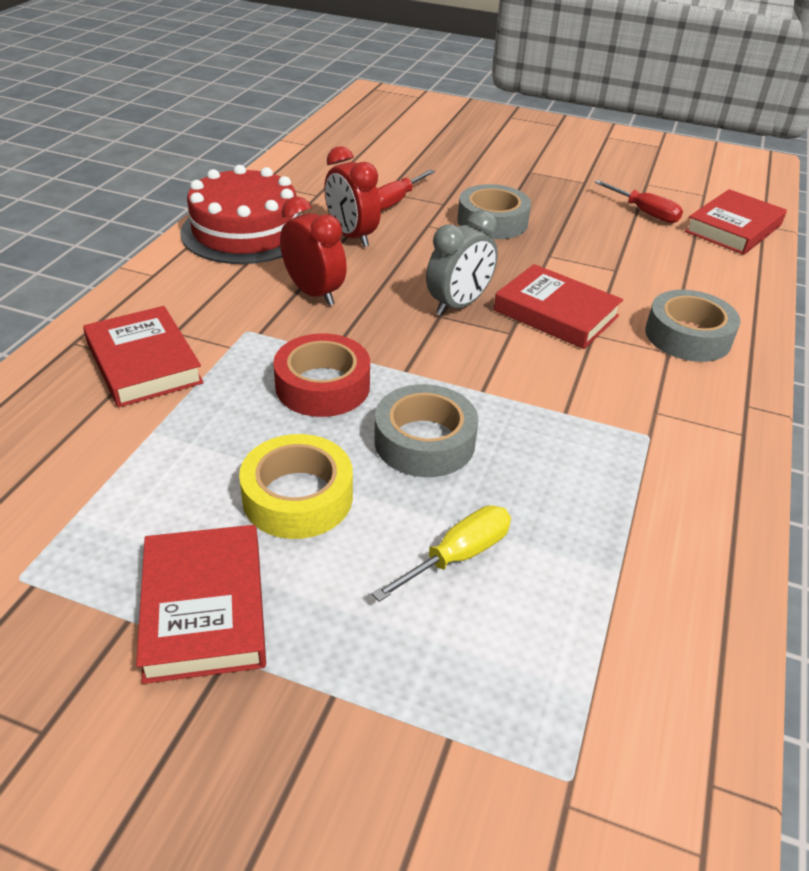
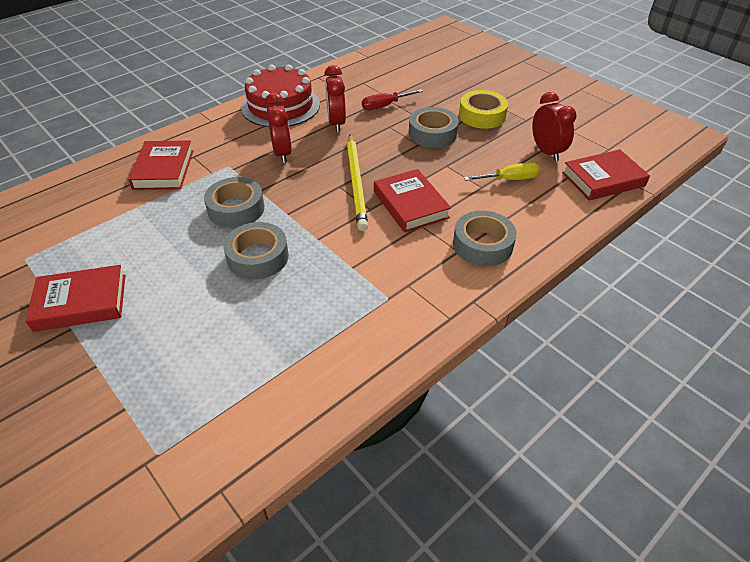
camera: 30 degrees right, 5 degrees up
red book [136,525,266,684] -> red book turned 60 degrees clockwise [25,265,126,332]
yellow tape [239,434,353,539] -> yellow tape moved to [459,90,508,129]
red tape [273,333,370,417] -> grey tape [204,177,265,228]
yellow screwdriver [372,505,511,602] -> yellow screwdriver moved to [464,162,540,181]
grey clock [426,210,498,315] -> yellow pencil [347,134,368,231]
red screwdriver [594,180,683,223] -> red clock [532,92,577,161]

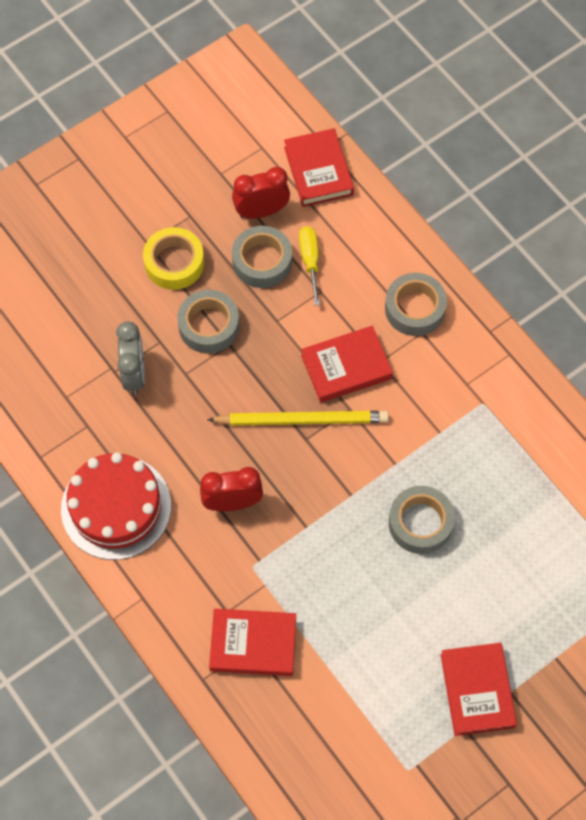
camera: 85 degrees left, 20 degrees up
grey tape [204,177,265,228] -> grey tape moved to [232,226,292,288]
red clock [324,65,346,132] -> none
red screwdriver [362,89,423,110] -> grey clock [116,321,145,394]

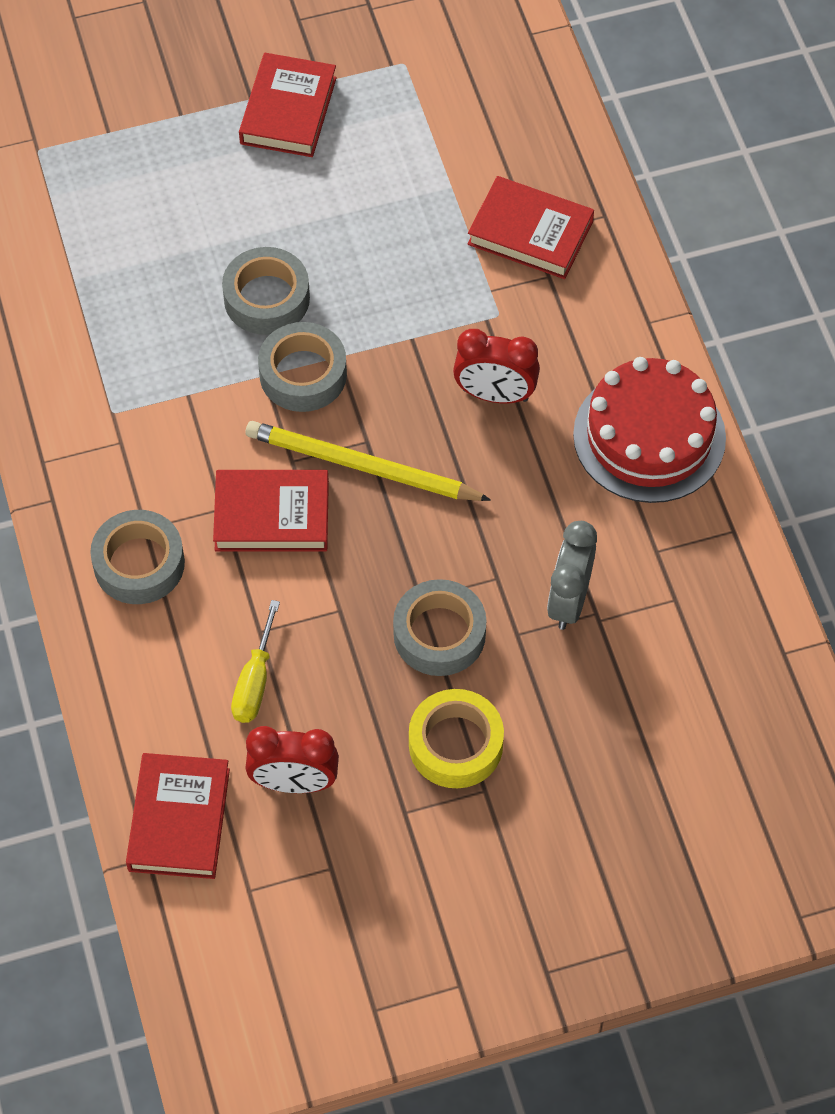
camera: 160 degrees left, 5 degrees down
grey tape [232,226,292,288] -> grey tape moved to [258,322,347,412]

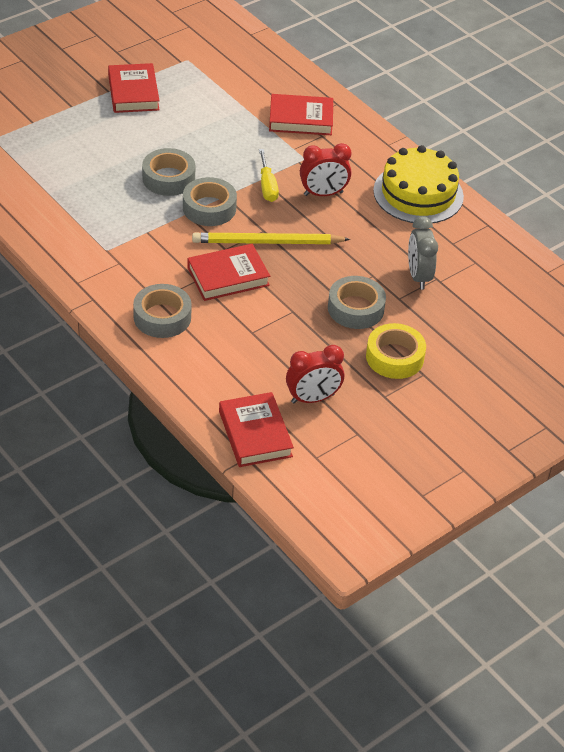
camera: 25 degrees left, 15 degrees down
yellow screwdriver [231,600,280,723] -> yellow screwdriver moved to [259,149,279,202]
red cake [573,357,726,503] -> yellow cake [373,145,464,223]

